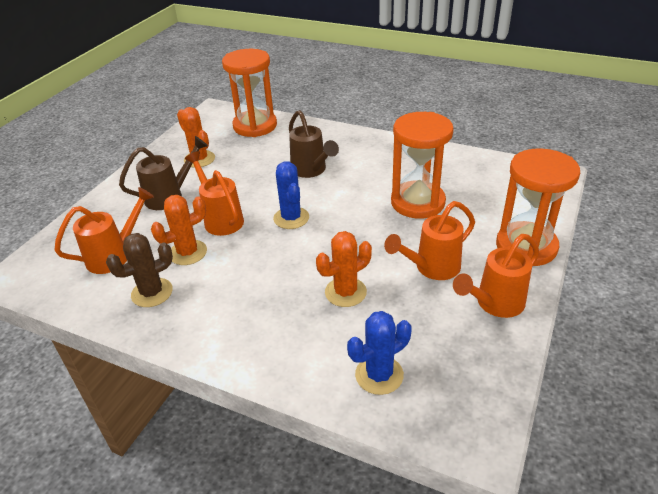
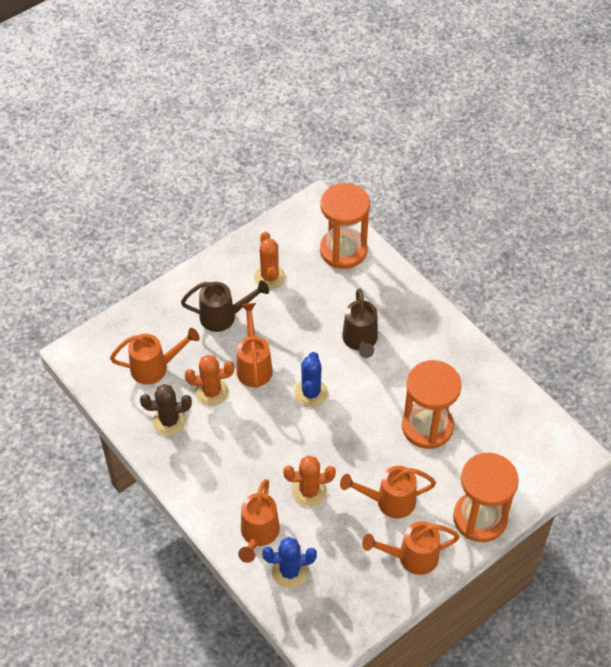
camera: 25 degrees right, 15 degrees up
none -> orange watering can [238,479,280,563]

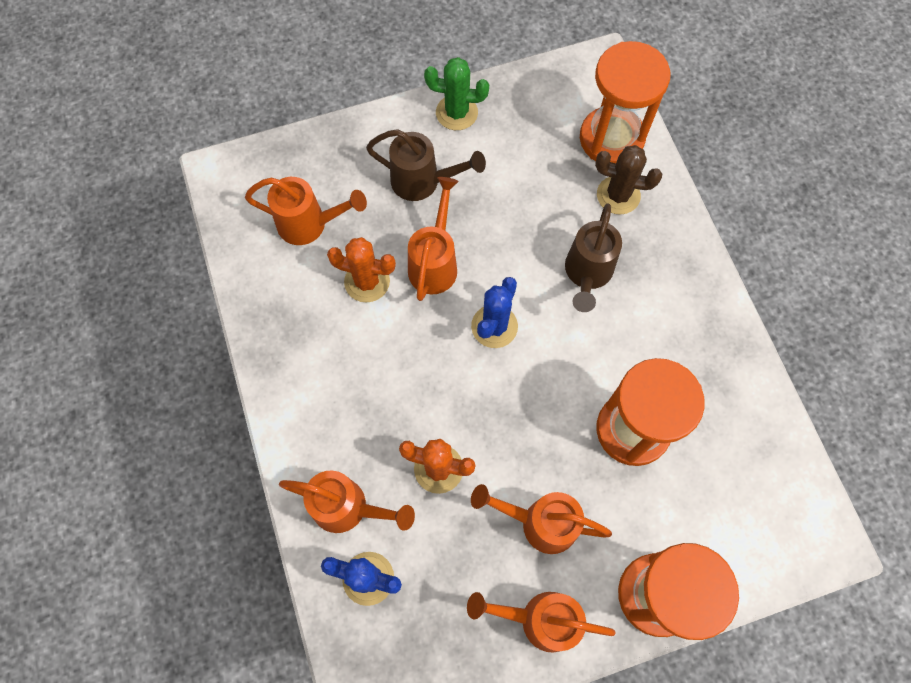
camera: 20 degrees right, 15 degrees up
brown cactus [140,384,192,436] -> brown cactus moved to [595,145,662,215]
orange watering can [238,479,280,563] -> orange watering can turned 105 degrees counterclockwise [279,471,415,533]
orange cactus [254,232,286,290] -> none
none -> green cactus [424,57,489,130]

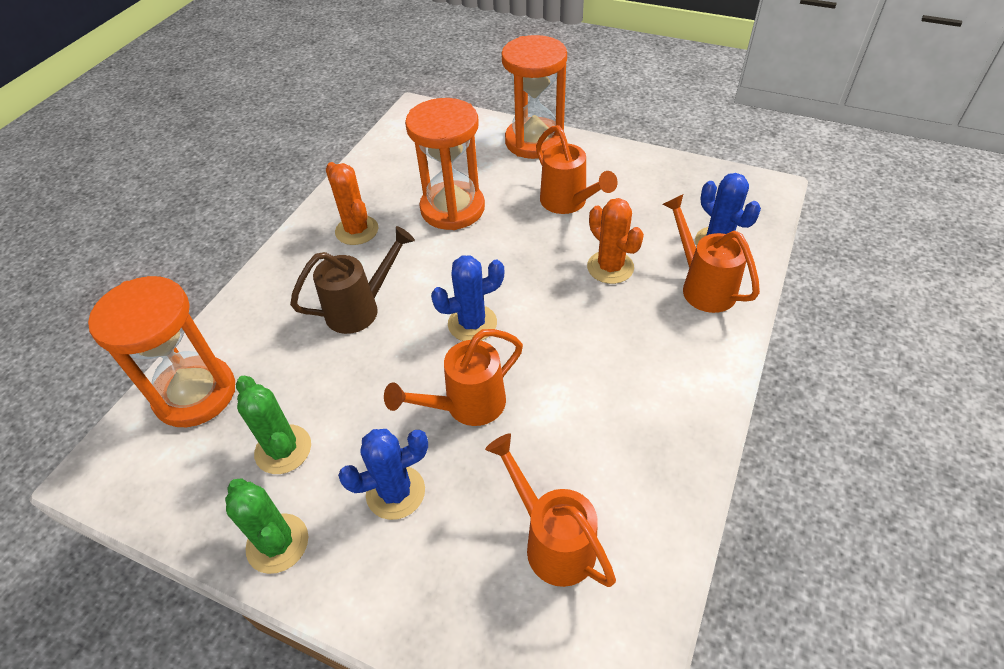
camera: 135 degrees left, 20 degrees down
orange cactus [327,237,396,303] -> orange cactus moved to [326,162,378,245]
brown watering can [366,129,486,201] -> blue cactus [338,429,428,520]
orange watering can [467,592,616,653] -> none
brown cactus [595,145,662,215] -> none
none -> green cactus [236,376,311,474]

